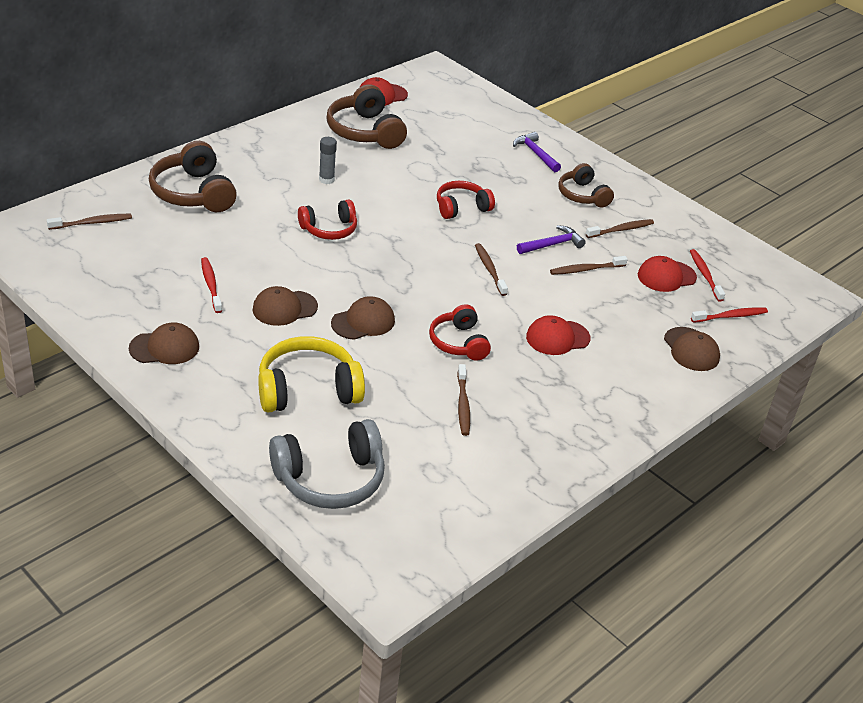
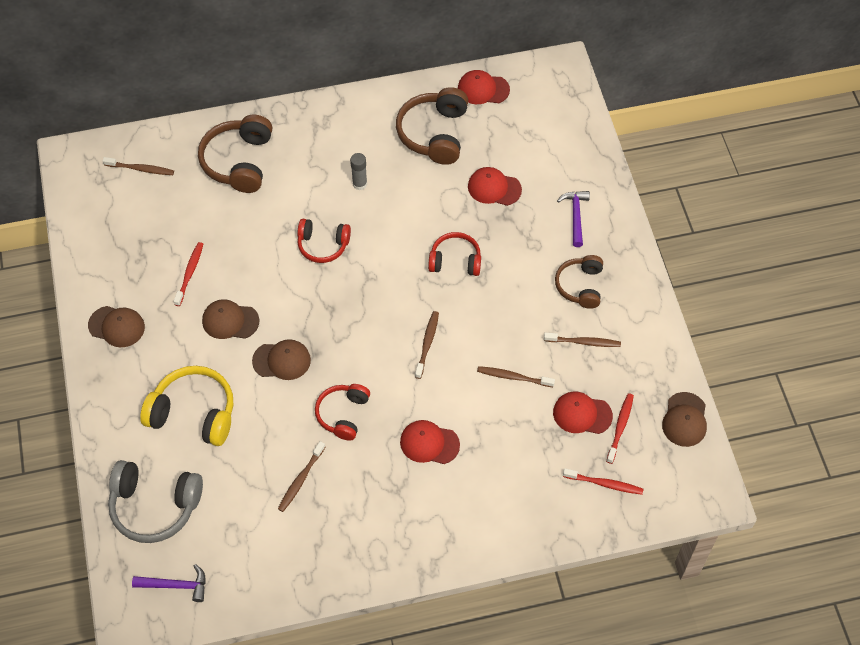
camera: 35 degrees right, 20 degrees up
purple hammer [517,225,586,254] -> purple hammer moved to [132,564,206,602]
brown cap [664,327,720,371] -> brown cap moved to [662,392,707,447]
none -> red cap [468,167,522,206]

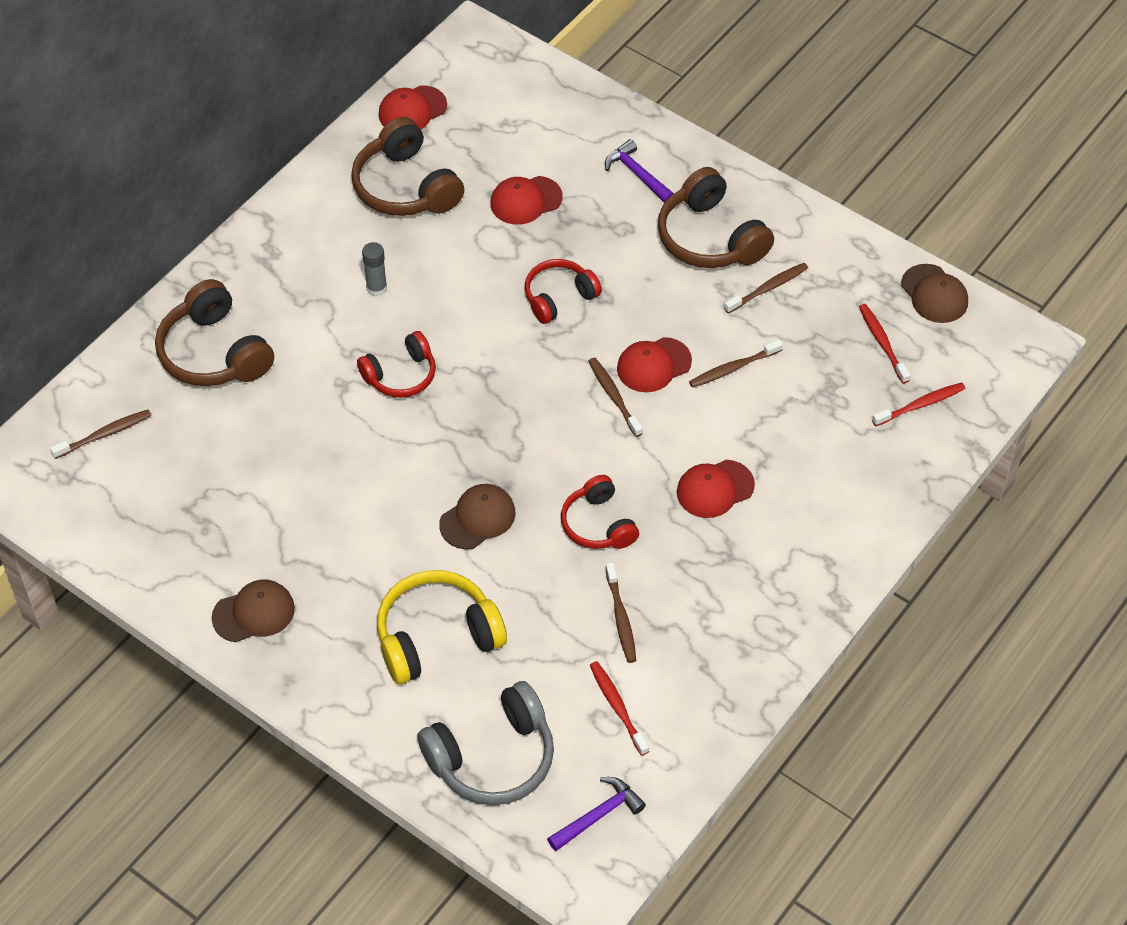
camera: 40 degrees left, 5 degrees down
red toothbrush [173,242,203,306] -> red toothbrush moved to [590,661,649,756]
brown cap [202,299,259,339] -> none
red cap [553,391,613,434] -> red cap moved to [617,337,692,392]
brown headphones [555,255,603,309] -> brown headphones [658,167,774,268], size x1.55

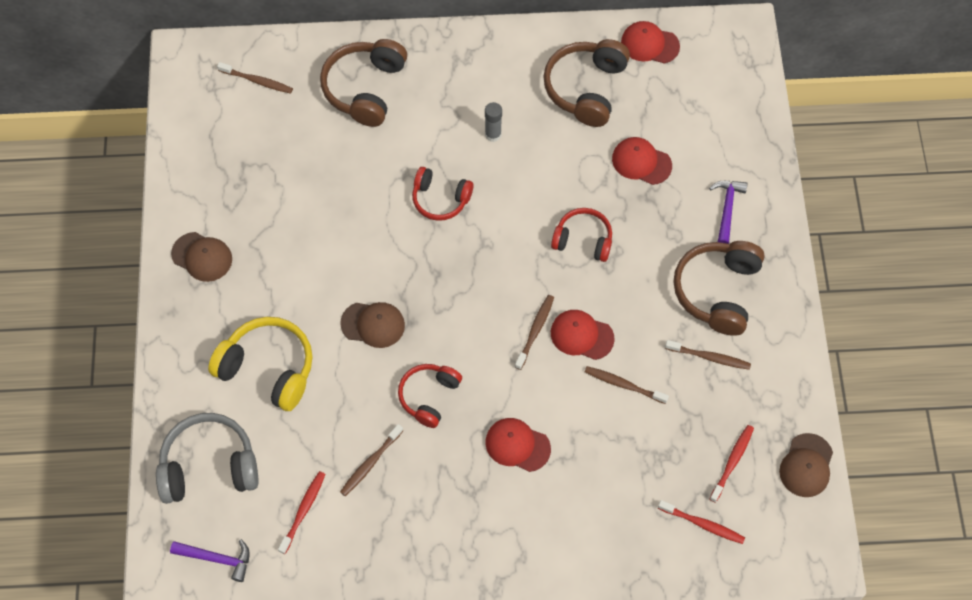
camera: 50 degrees right, 10 degrees up
grey headphones [418,681,554,805] -> grey headphones turned 150 degrees clockwise [156,413,259,504]

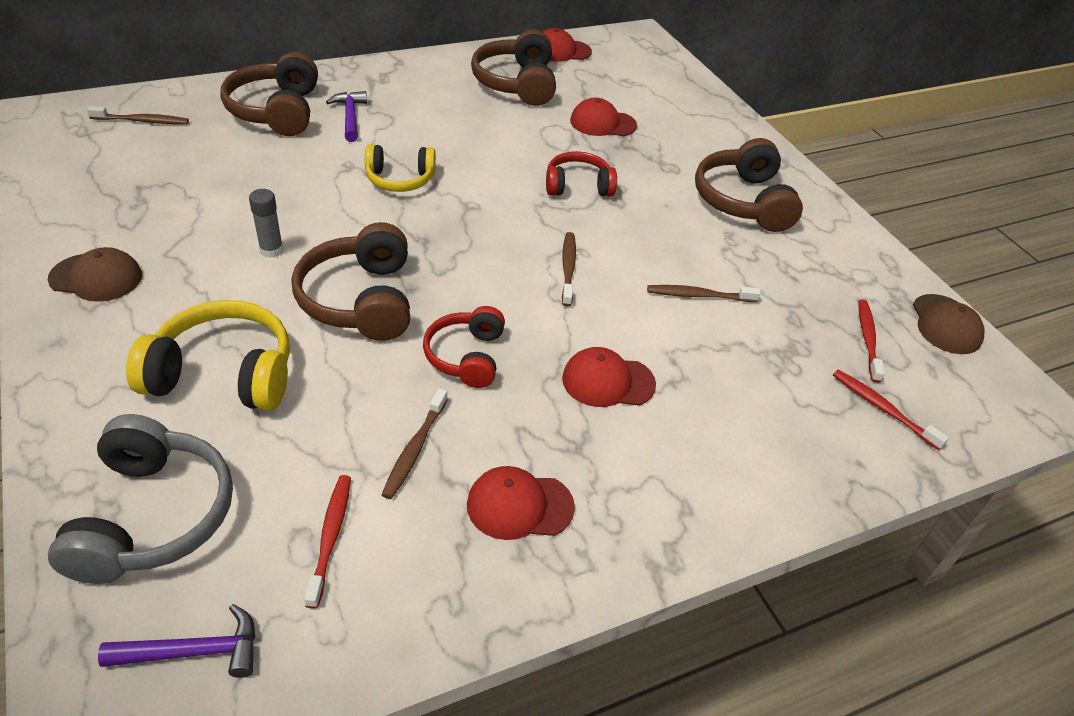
camera: 25 degrees left, 20 degrees down
grey headphones [156,413,259,504] -> grey headphones turned 120 degrees clockwise [48,414,233,584]
brown cap [340,302,405,348] -> brown headphones [292,222,410,341]
red headphones [412,167,474,221] -> yellow headphones [365,144,436,192]
grey glue stick [485,102,502,142] -> grey glue stick moved to [249,189,283,258]
red cap [551,310,615,360] -> red cap moved to [467,466,575,540]
red toothbrush [658,500,745,544] -> red toothbrush turned 135 degrees counterclockwise [833,370,949,450]
brown toothbrush [665,340,751,370] -> none
purple hammer [709,181,747,244] -> purple hammer moved to [326,91,367,142]

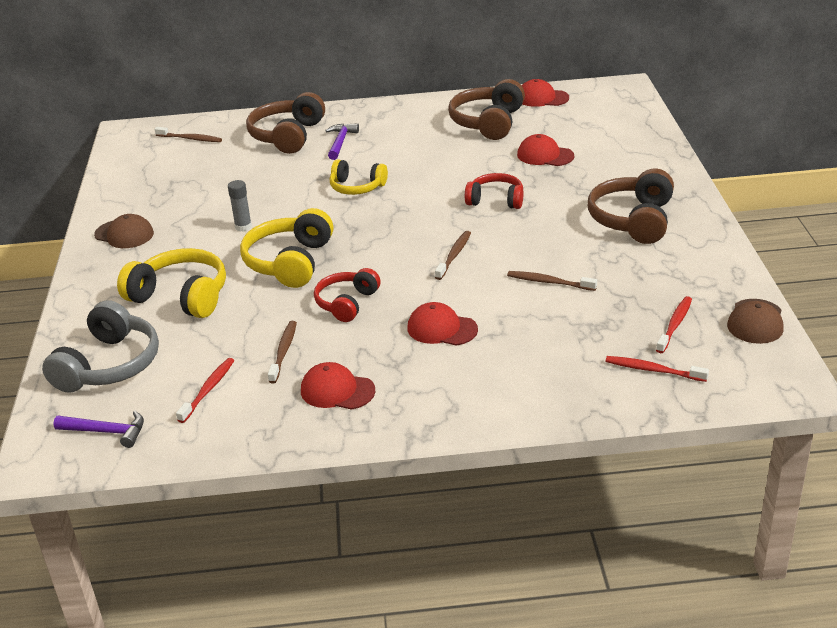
camera: 25 degrees right, 10 degrees down
brown headphones [292,222,410,341] -> yellow headphones [240,208,333,288]
brown toothbrush [382,388,448,499] -> brown toothbrush turned 150 degrees clockwise [268,321,297,383]
red toothbrush [833,370,949,450] -> red toothbrush turned 45 degrees counterclockwise [605,356,709,382]

